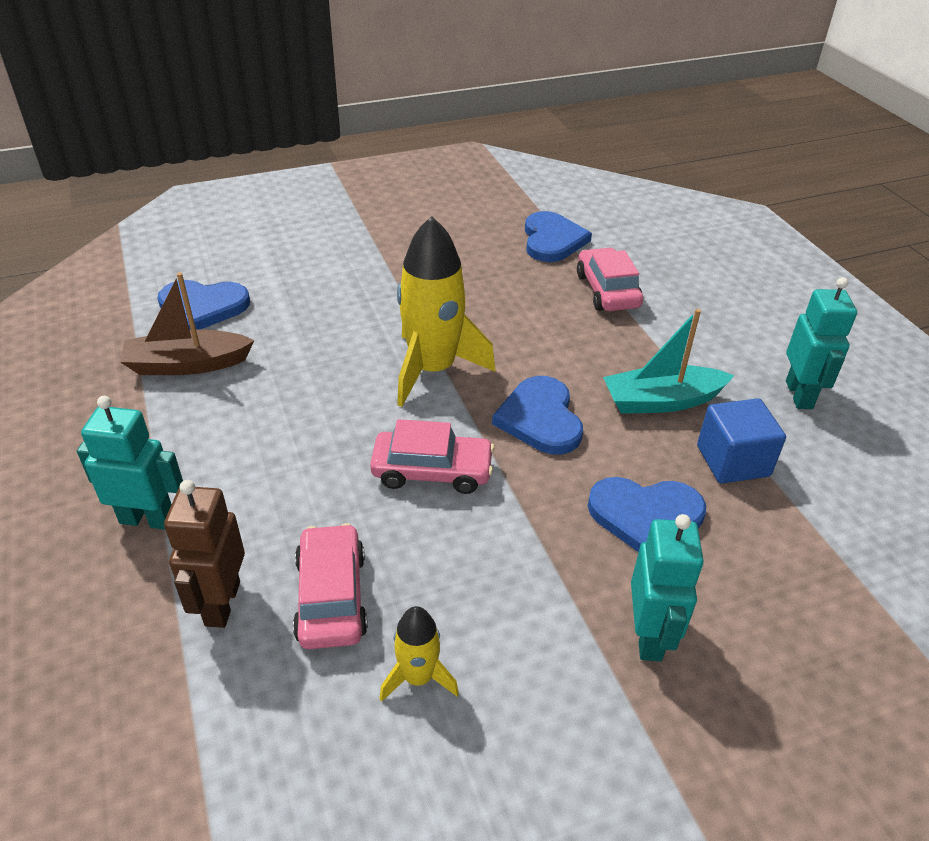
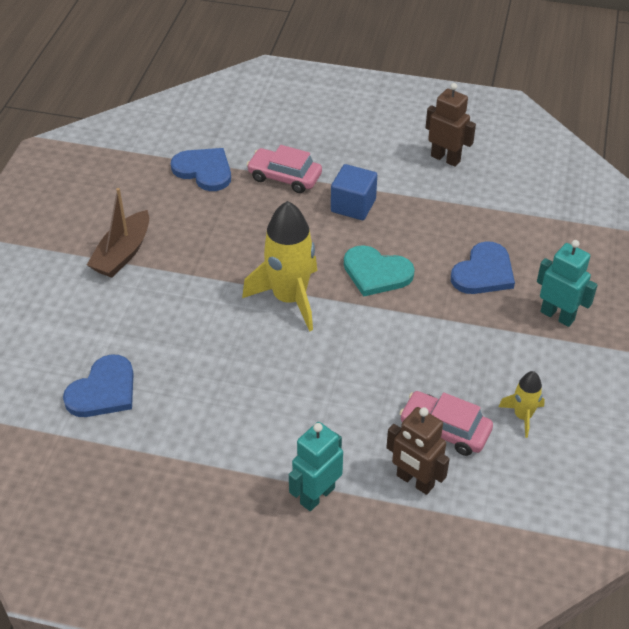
camera: 55 degrees left, 5 degrees up
brown boat [120,272,254,375] -> brown boat moved to [87,188,149,278]
pink car [370,419,495,494] -> none
blue heart [492,376,583,455] -> turquoise heart [344,245,415,297]
turquoise boat [603,309,735,414] -> none
blue cube [697,398,786,484] -> blue cube moved to [331,164,377,220]
turquoise robot [786,277,857,409] -> brown robot [426,83,476,167]

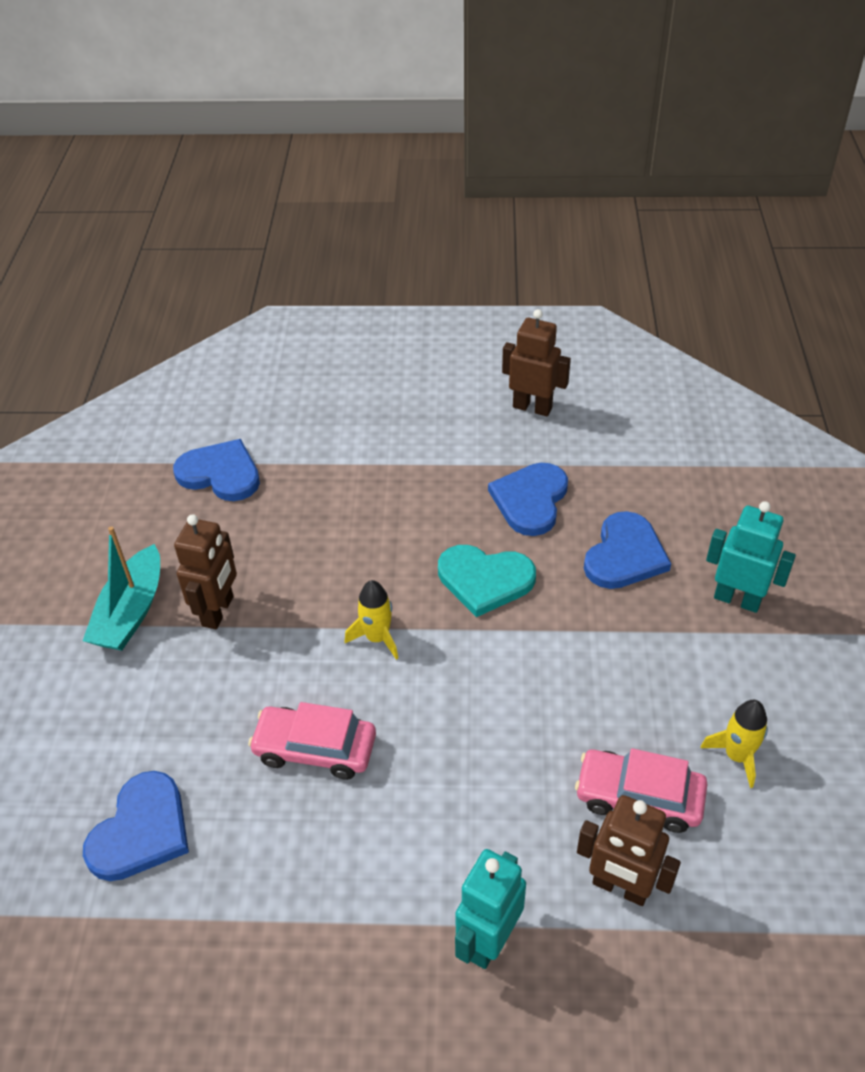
camera: 10 degrees left, 0 degrees up
brown boat [87,188,149,278] -> turquoise boat [83,526,160,651]
yellow rocket [242,201,317,332] -> yellow rocket [345,580,398,660], size x0.50
pink car [247,145,322,193] -> pink car moved to [248,702,376,780]
blue cube [331,164,377,220] -> none
none -> brown robot [174,514,237,629]
none -> blue heart [488,463,568,536]

